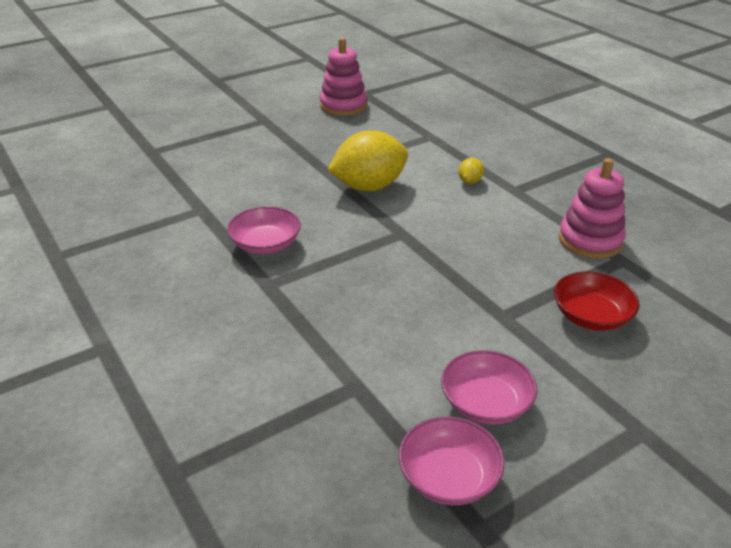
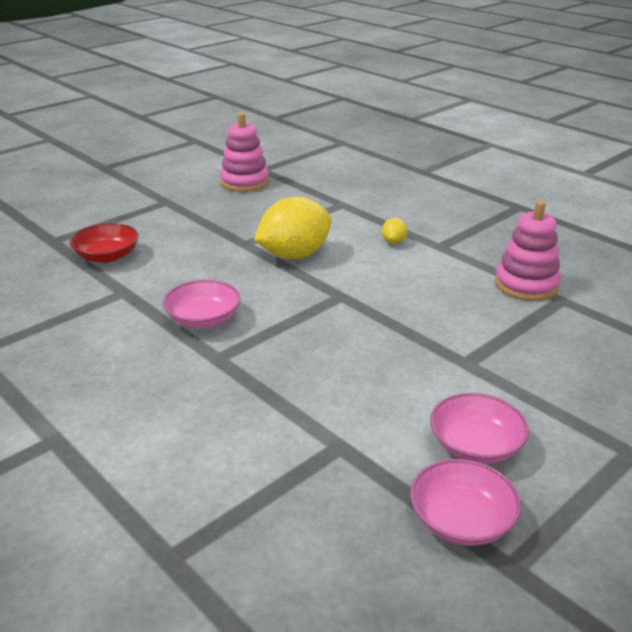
camera: 10 degrees left, 5 degrees down
red bowl [554,272,640,331] -> red bowl moved to [69,223,139,263]

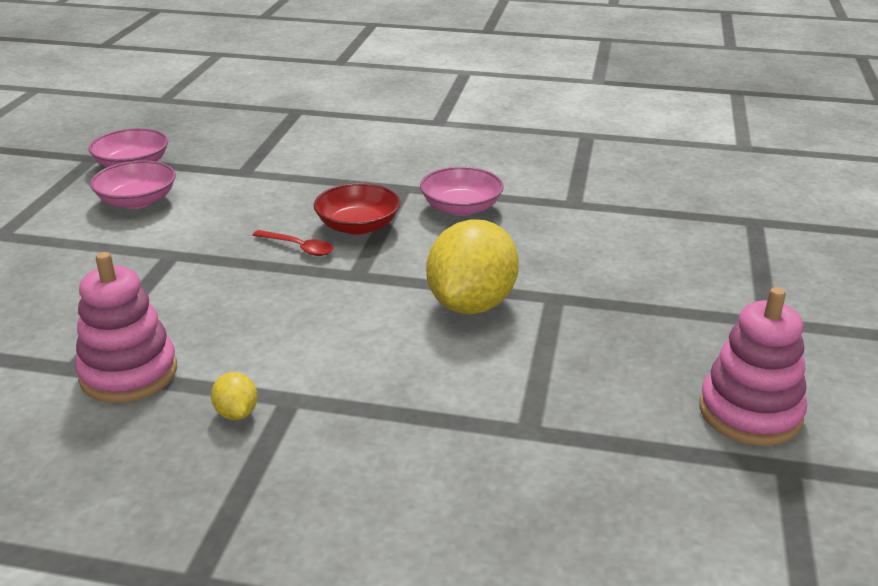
camera: 145 degrees right, 0 degrees up
red bowl [69,223,139,263] -> red bowl moved to [314,183,400,235]
yellow lemon [382,218,407,244] -> yellow lemon moved to [211,372,257,420]
none -> red spoon [253,230,334,256]

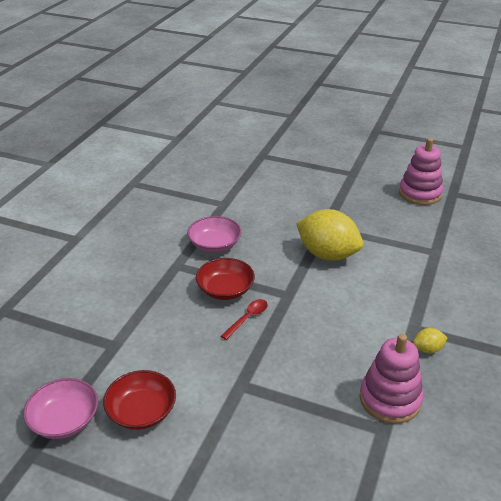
camera: 80 degrees left, 5 degrees up
pink bowl [90,160,176,209] -> red bowl [103,370,176,430]

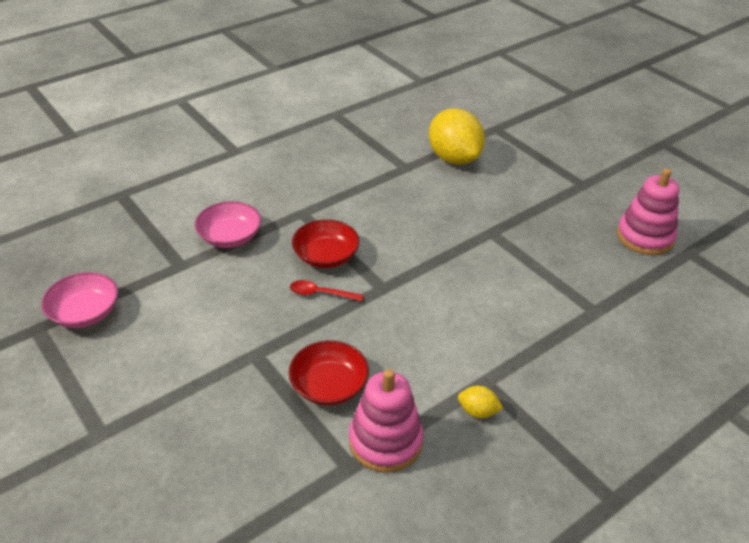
camera: 30 degrees right, 5 degrees up
red bowl [103,370,176,430] -> red bowl moved to [289,340,369,405]
pink bowl [187,216,241,253] -> pink bowl moved to [195,201,261,248]
red spoon [221,299,268,340] -> red spoon turned 150 degrees counterclockwise [290,280,364,301]
yellow lemon [296,209,363,261] -> yellow lemon moved to [429,108,485,165]

